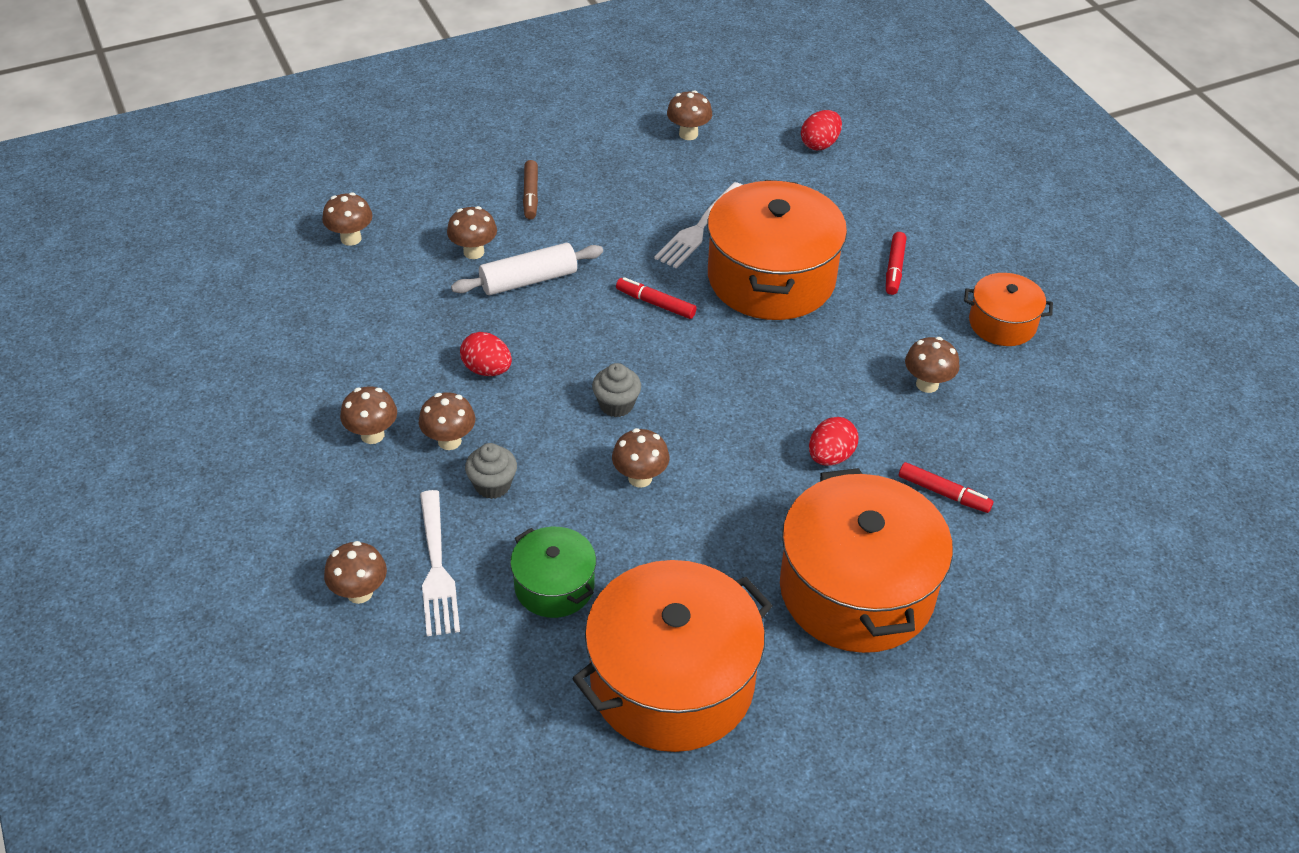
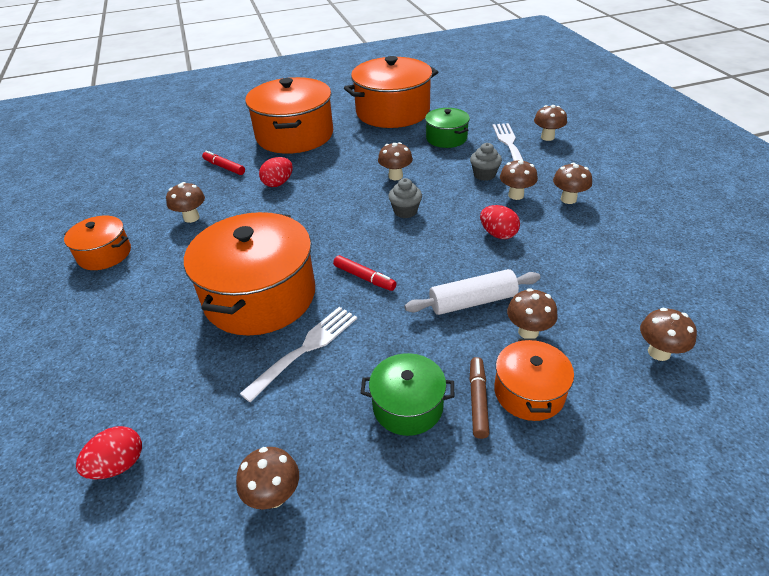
camera: 170 degrees left, 5 degrees down
red marker [886,232,906,295] -> none
none -> green pot [361,353,454,436]
none -> orange pot [494,338,574,421]

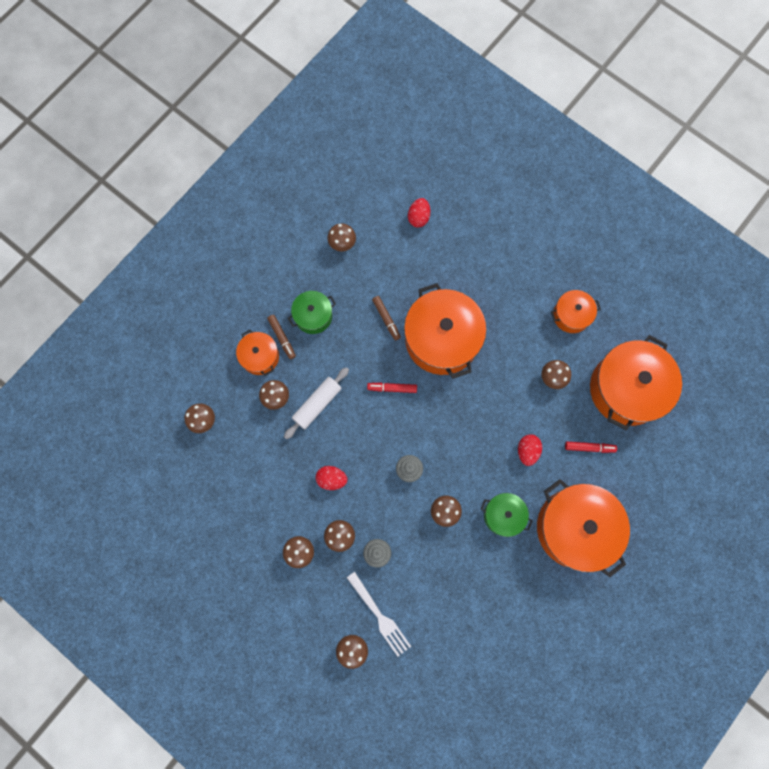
camera: 145 degrees right, 35 degrees up
white fork [240,307,357,402] -> brown marker [372,296,401,341]
orange pot [344,56,438,128] -> orange pot moved to [590,335,682,430]
green pot [425,108,470,148] -> green pot moved to [481,493,533,537]

